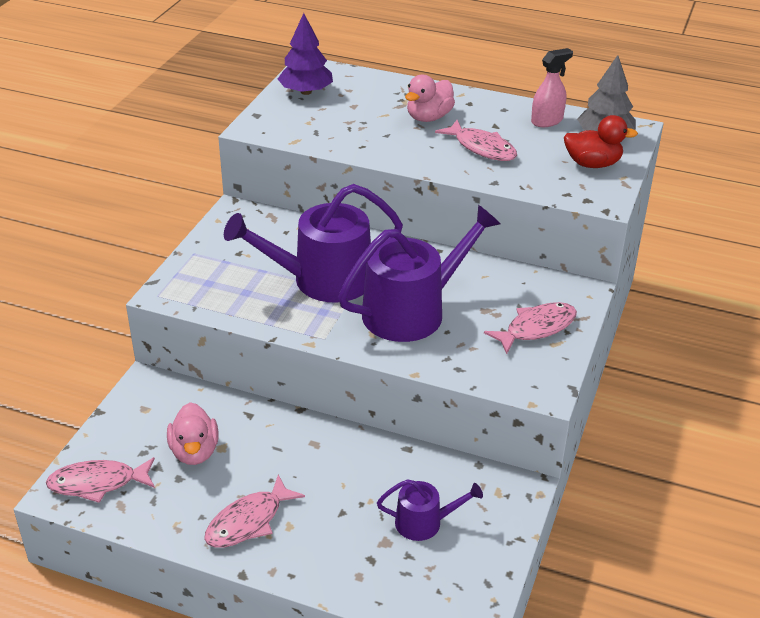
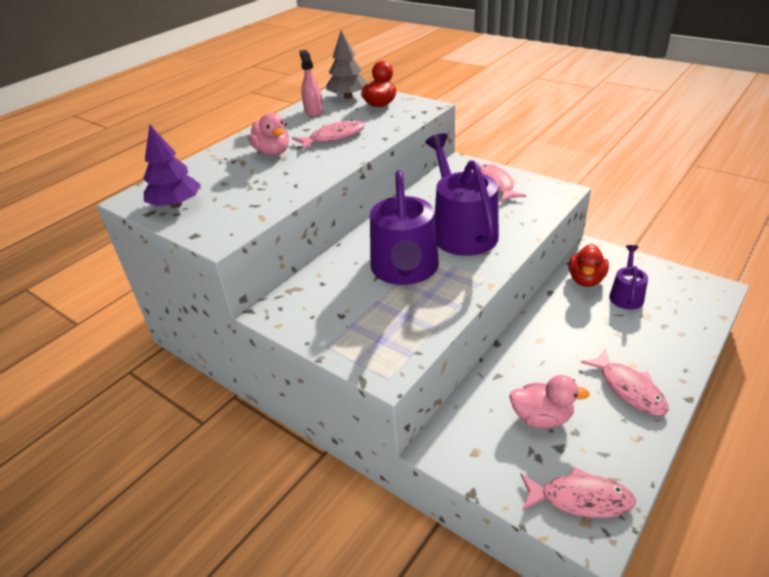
camera: 70 degrees left, 0 degrees up
pink fish [46,457,155,503] -> pink fish turned 90 degrees counterclockwise [521,467,636,518]
none -> red duck [569,244,609,287]

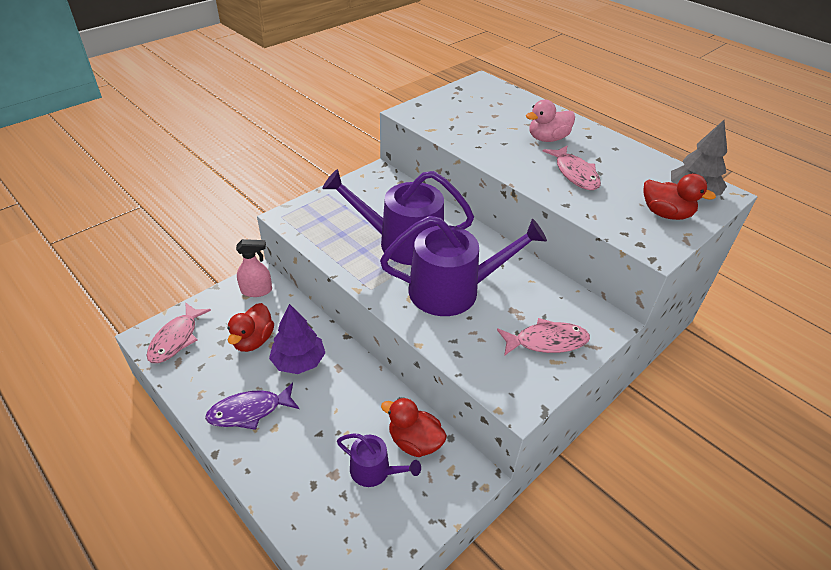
camera: 95 degrees right, 5 degrees up
purple tree [143,125,201,208] -> purple tree moved to [269,304,325,374]
pink spray bottle [299,50,323,117] -> pink spray bottle moved to [236,239,272,297]
pink duck [509,375,590,428] -> red duck [227,303,274,352]
pink fish [581,348,669,416] -> purple fish [205,383,299,430]

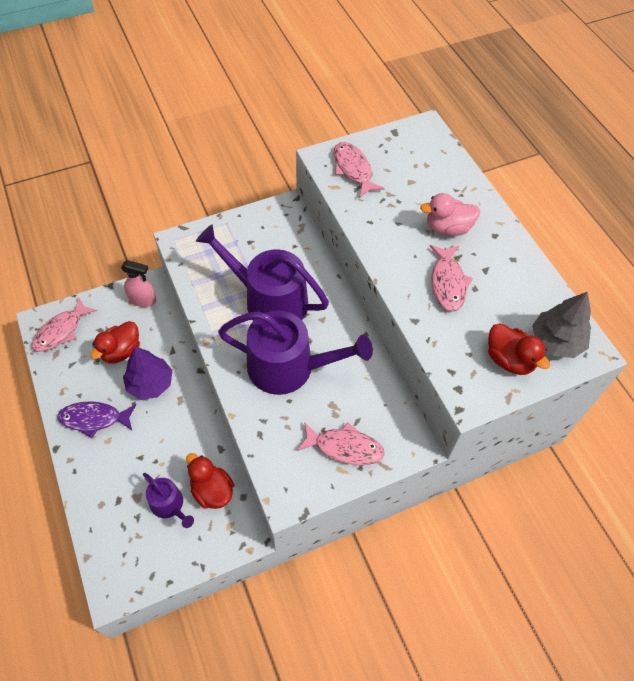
camera: 20 degrees right, 15 degrees up
none -> pink fish [334,142,385,198]

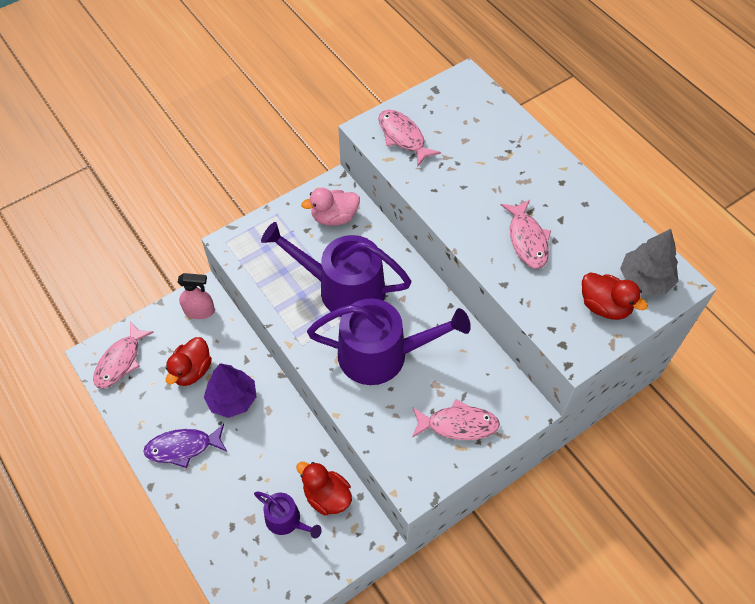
camera: 10 degrees left, 0 degrees up
pink duck [420,193,480,236] -> pink duck moved to [301,188,360,226]

